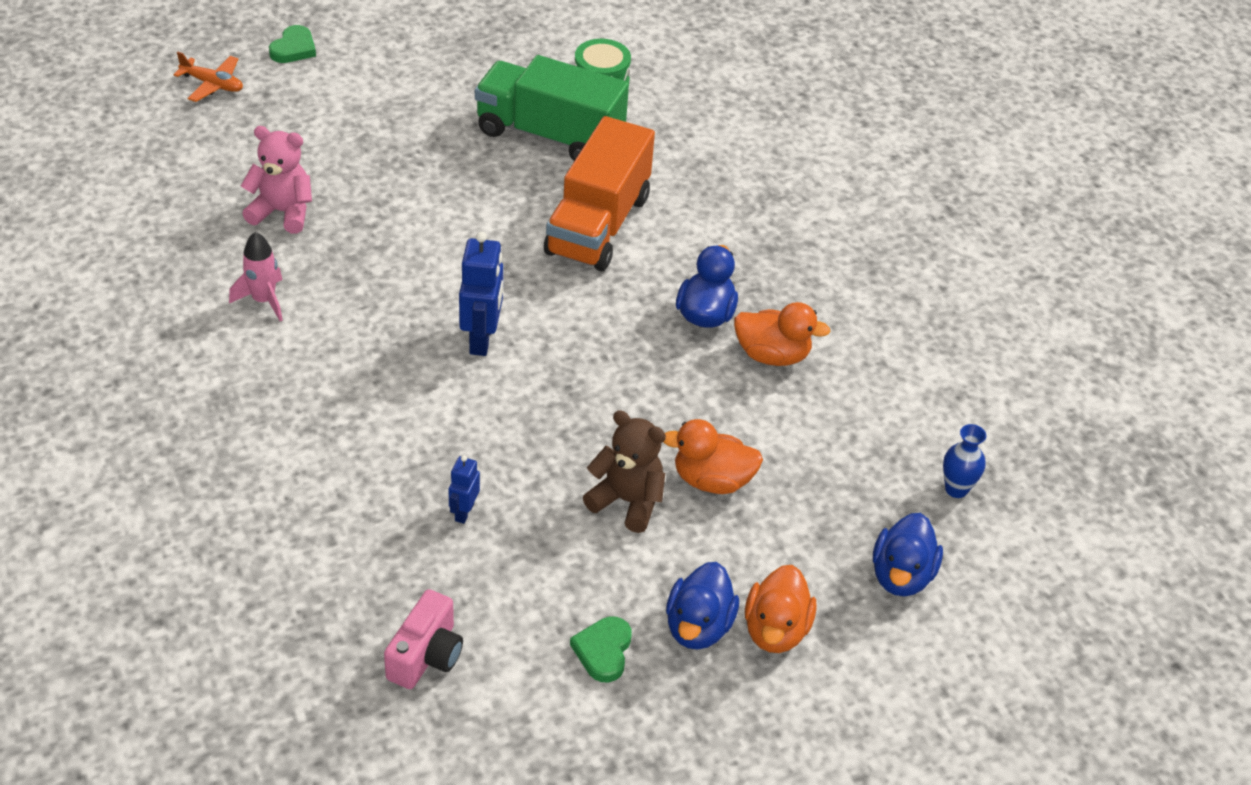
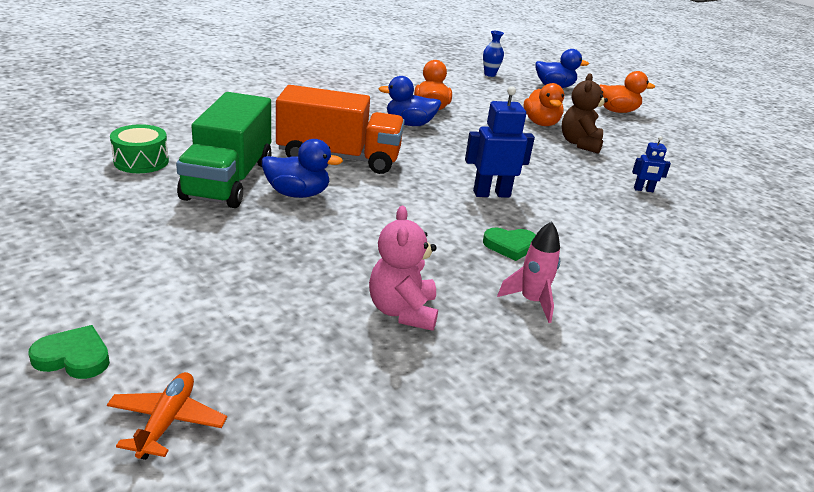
camera: 105 degrees left, 15 degrees down
pink camera [384,589,463,689] -> none
green heart [570,616,632,683] -> green heart moved to [483,228,536,261]
blue duck [666,562,739,650] -> blue duck moved to [262,139,343,198]

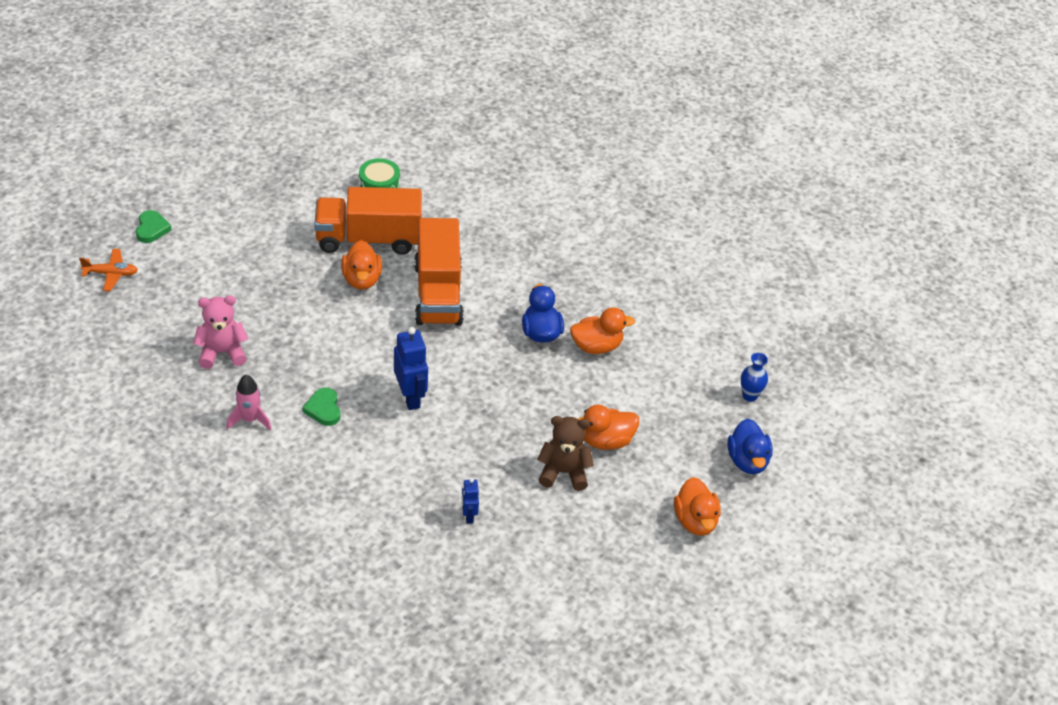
camera: 80 degrees right, 15 degrees up
green truck [176,92,272,208] -> orange truck [314,187,422,255]
blue duck [262,139,343,198] -> orange duck [341,240,382,290]

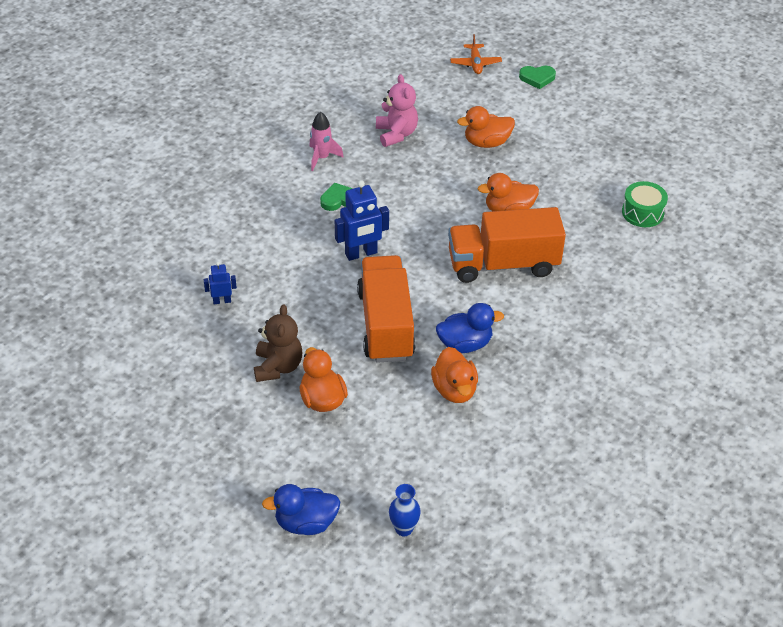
camera: 90 degrees right, 0 degrees up
orange truck [314,187,422,255] -> orange truck moved to [357,255,415,363]
orange duck [674,477,721,536] -> orange duck moved to [457,106,515,148]

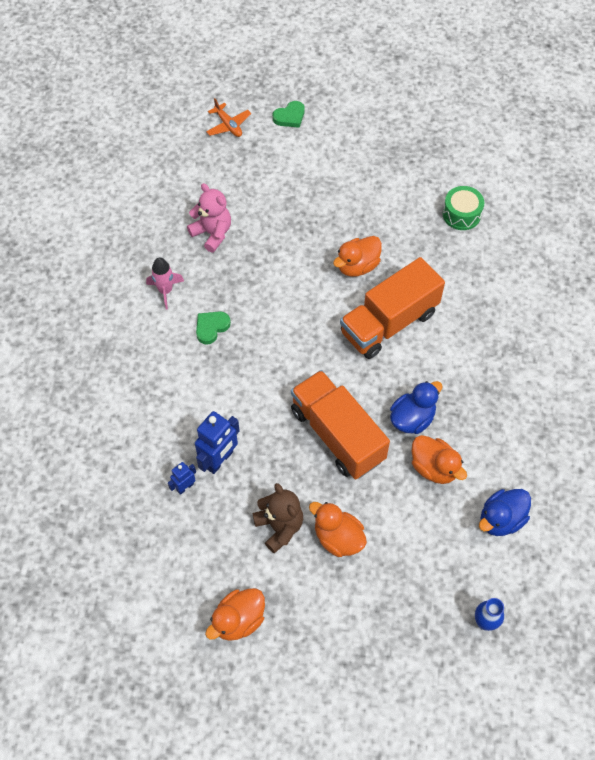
camera: 30 degrees left, 15 degrees up
blue duck [262,484,341,535] -> blue duck moved to [479,489,531,536]
blue robot [335,180,389,261] -> blue robot moved to [195,411,240,474]
orange duck [457,106,515,148] -> orange duck moved to [205,588,265,641]

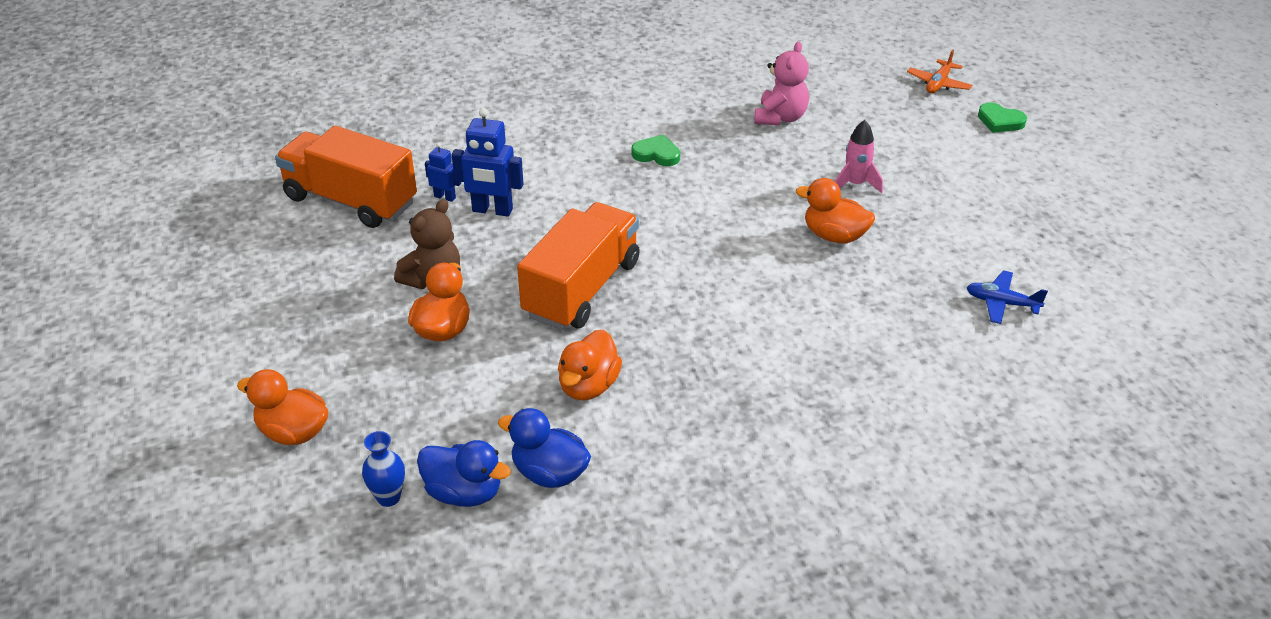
camera: 65 degrees right, 20 degrees down
pink rocket [146,257,184,309] -> pink rocket moved to [835,120,883,193]
orange duck [205,588,265,641] -> orange duck moved to [237,369,328,445]
orange truck [340,257,445,359] -> orange truck moved to [275,126,417,228]
blue duck [390,381,443,434] -> blue duck moved to [417,440,511,507]
green drum [443,186,484,230] -> blue plane [966,270,1048,324]

